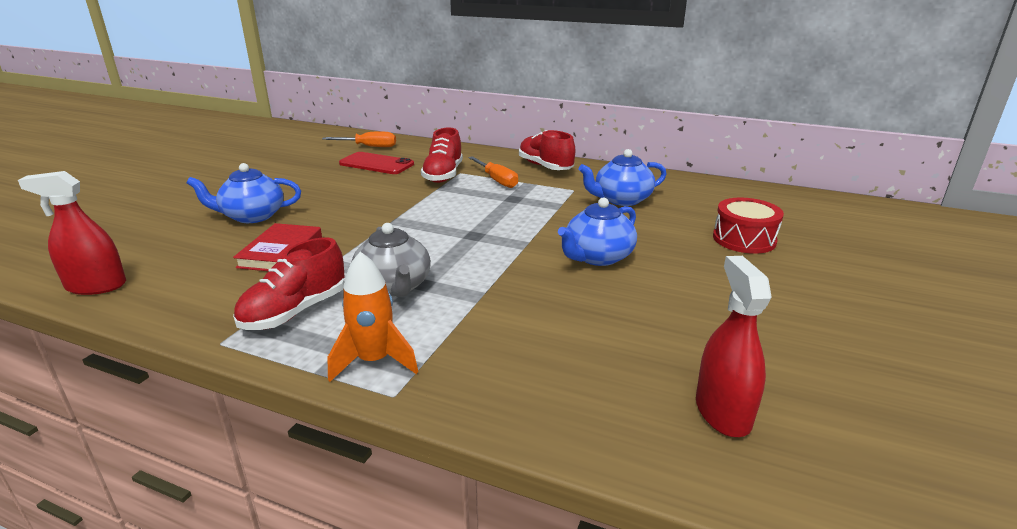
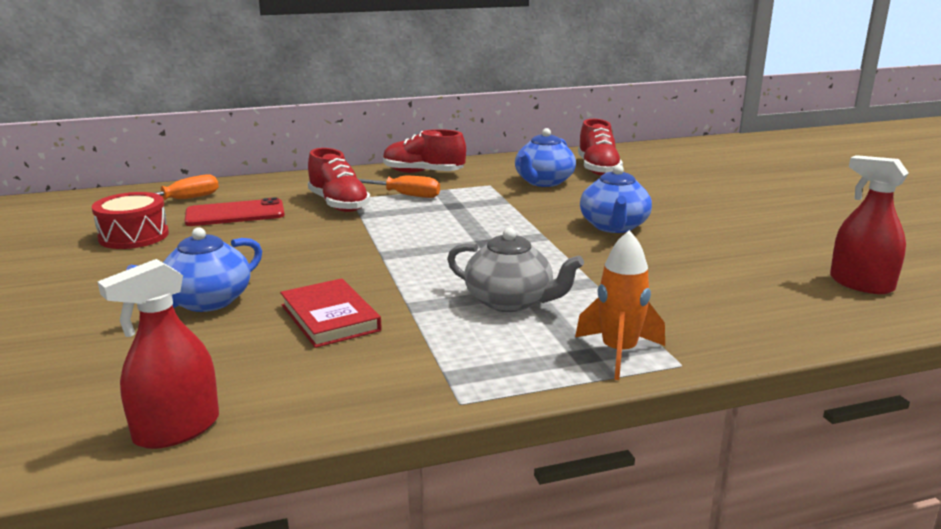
camera: 40 degrees left, 5 degrees down
red shoe [233,237,345,330] -> red shoe moved to [578,119,623,175]
red drum [713,198,784,254] -> red drum moved to [92,192,169,249]

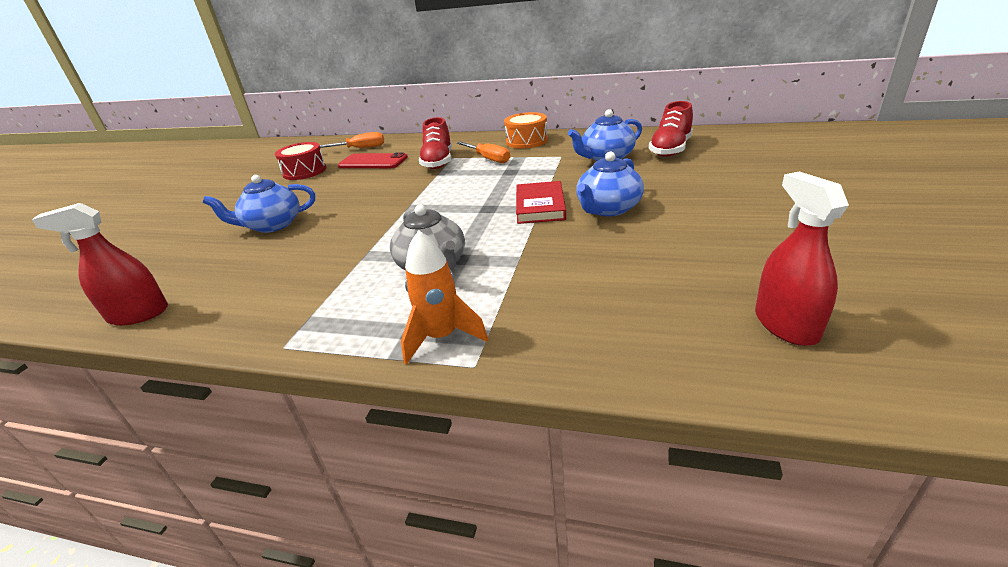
camera: 35 degrees right, 10 degrees up
red book [280,278,382,348] -> red book moved to [516,181,566,224]
red shoe [383,129,466,173] -> orange drum [504,112,548,149]

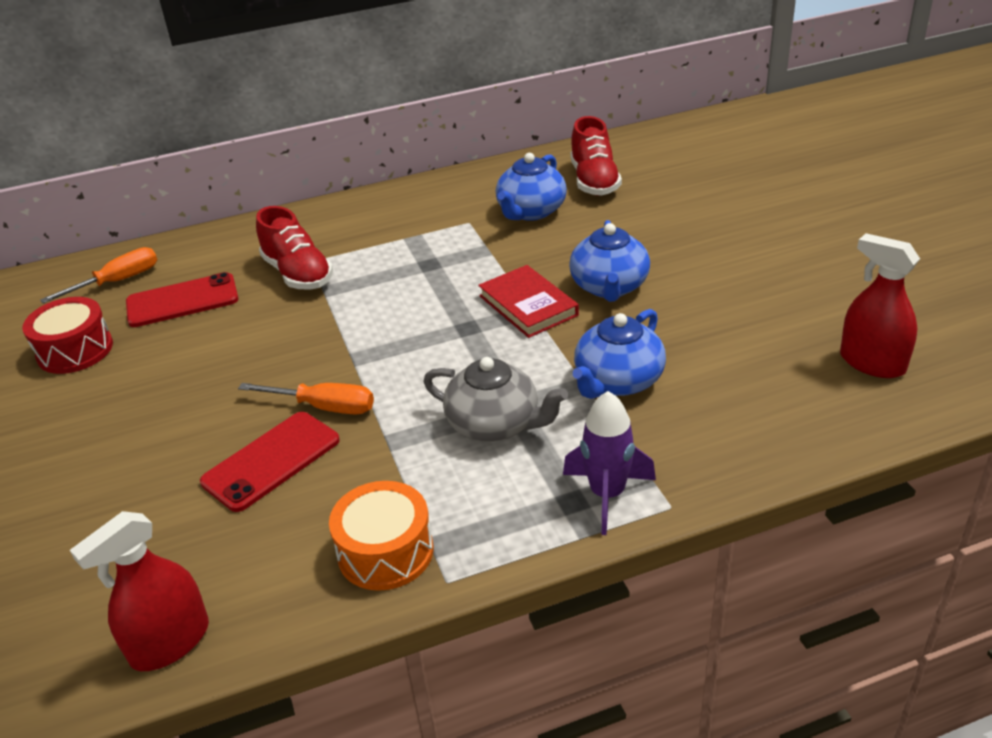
camera: 35 degrees left, 5 degrees up
blue teapot [203,175,315,233] -> blue teapot moved to [573,309,666,399]
orange rocket [401,230,488,365] -> purple rocket [563,391,656,535]
orange screwdriver [457,142,510,163] -> orange screwdriver moved to [238,383,374,415]
orange drum [504,112,548,149] -> orange drum moved to [329,481,433,591]
none -> red phone [200,412,340,512]

